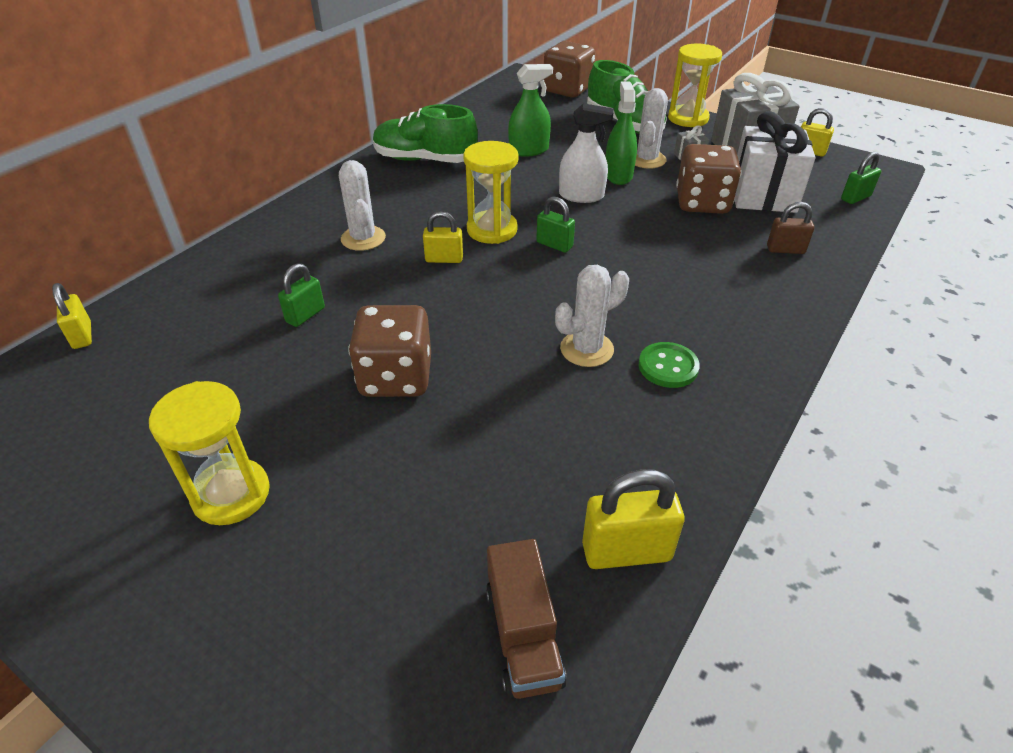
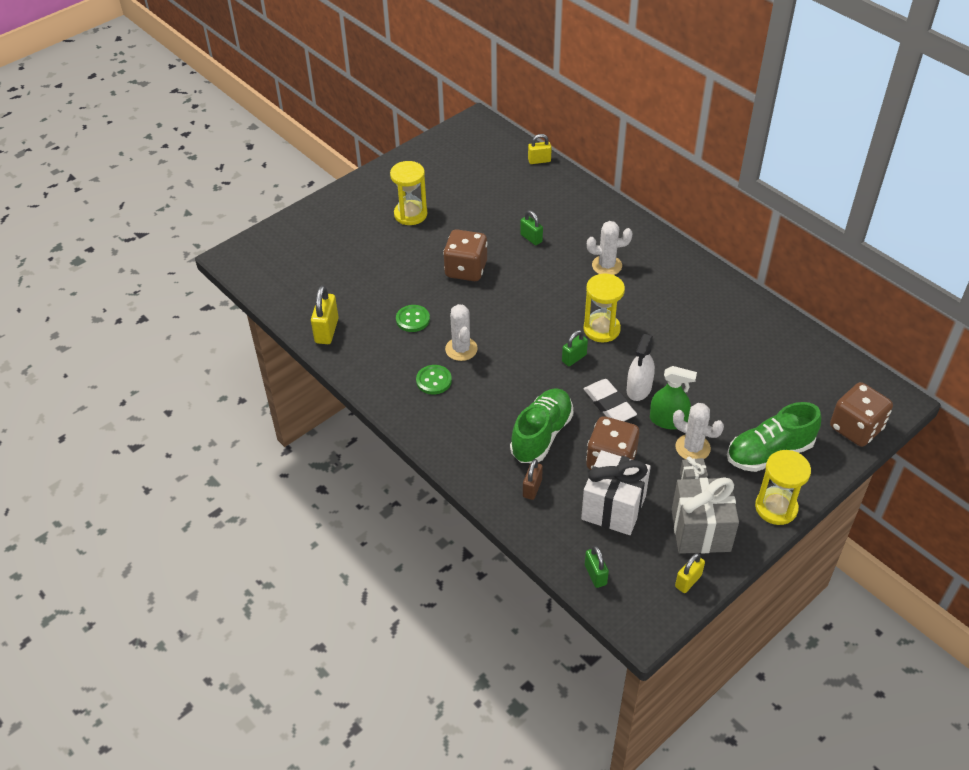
camera: 105 degrees right, 5 degrees up
green shoe [373,104,478,163] -> green shoe moved to [510,388,573,463]
yellow padlock [423,211,463,263] -> none
brown truck [486,539,567,699] -> none
green spray bottle [508,64,553,157] -> none
none -> green button [396,305,430,332]
none -> white eraser [584,379,637,421]

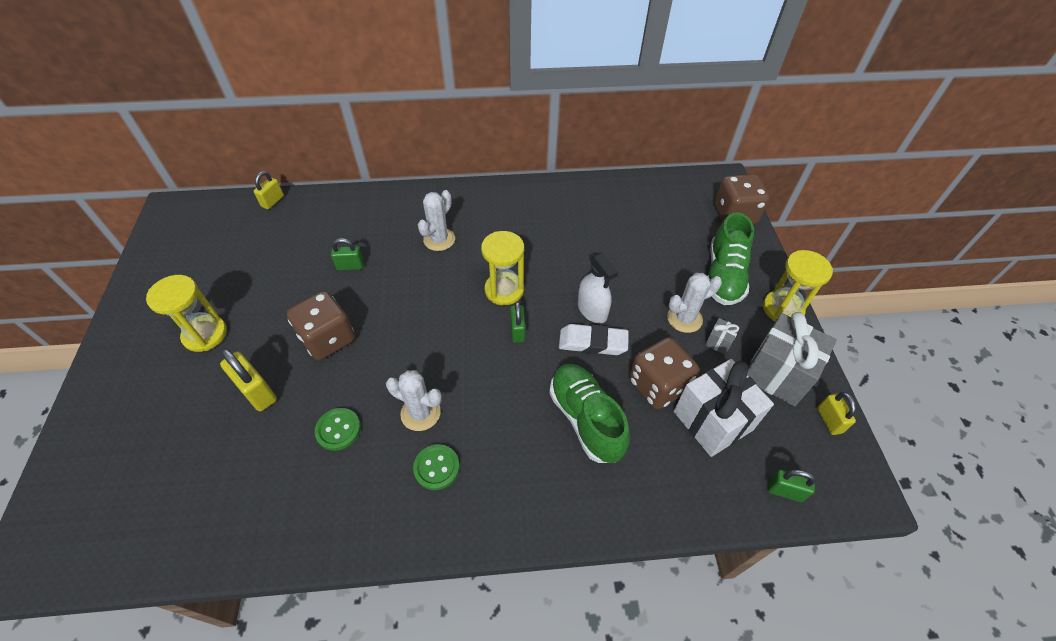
camera: 55 degrees left, 5 degrees up
yellow padlock [311,285,339,344] -> yellow padlock moved to [220,348,277,411]
brown padlock [523,459,543,500] -> none
green spray bottle [650,366,697,429] -> none

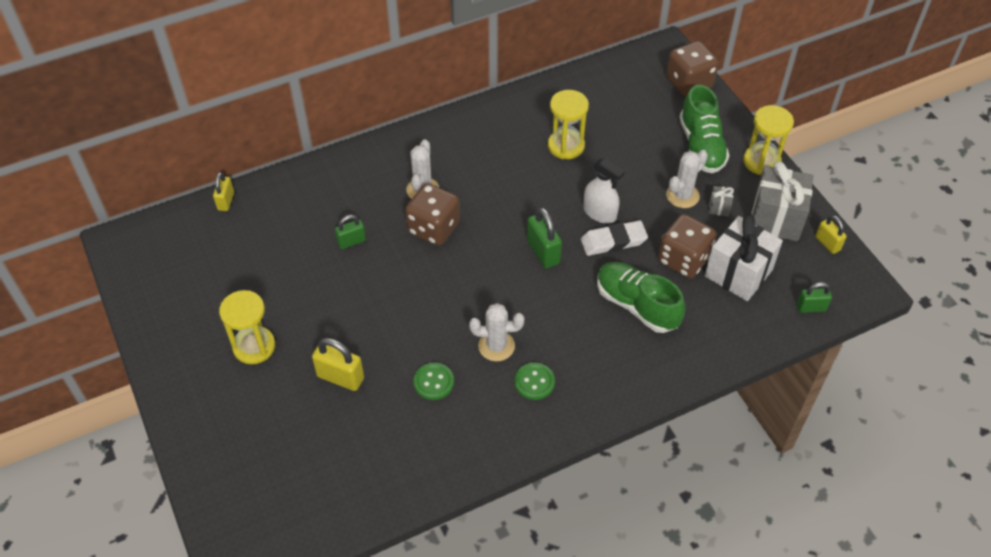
camera: 20 degrees left, 0 degrees up
brown dice [287,291,355,360] -> brown dice moved to [405,183,460,246]
yellow hourglass [481,231,524,305] -> yellow hourglass moved to [548,90,589,159]
green padlock [510,301,525,343] -> green padlock [527,207,562,269], size x1.54

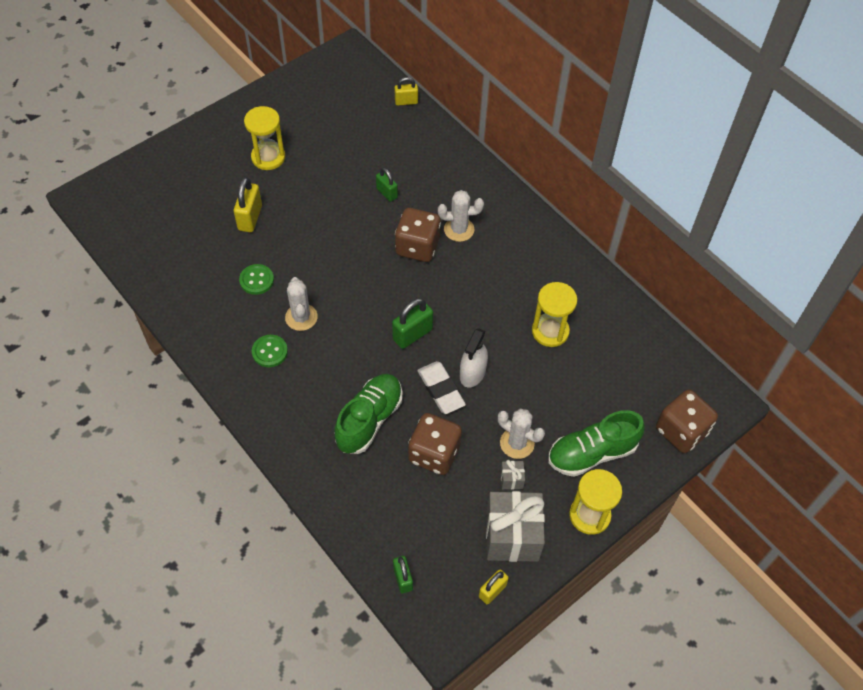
camera: 75 degrees right, 5 degrees up
white gift [705,214,783,301] -> none

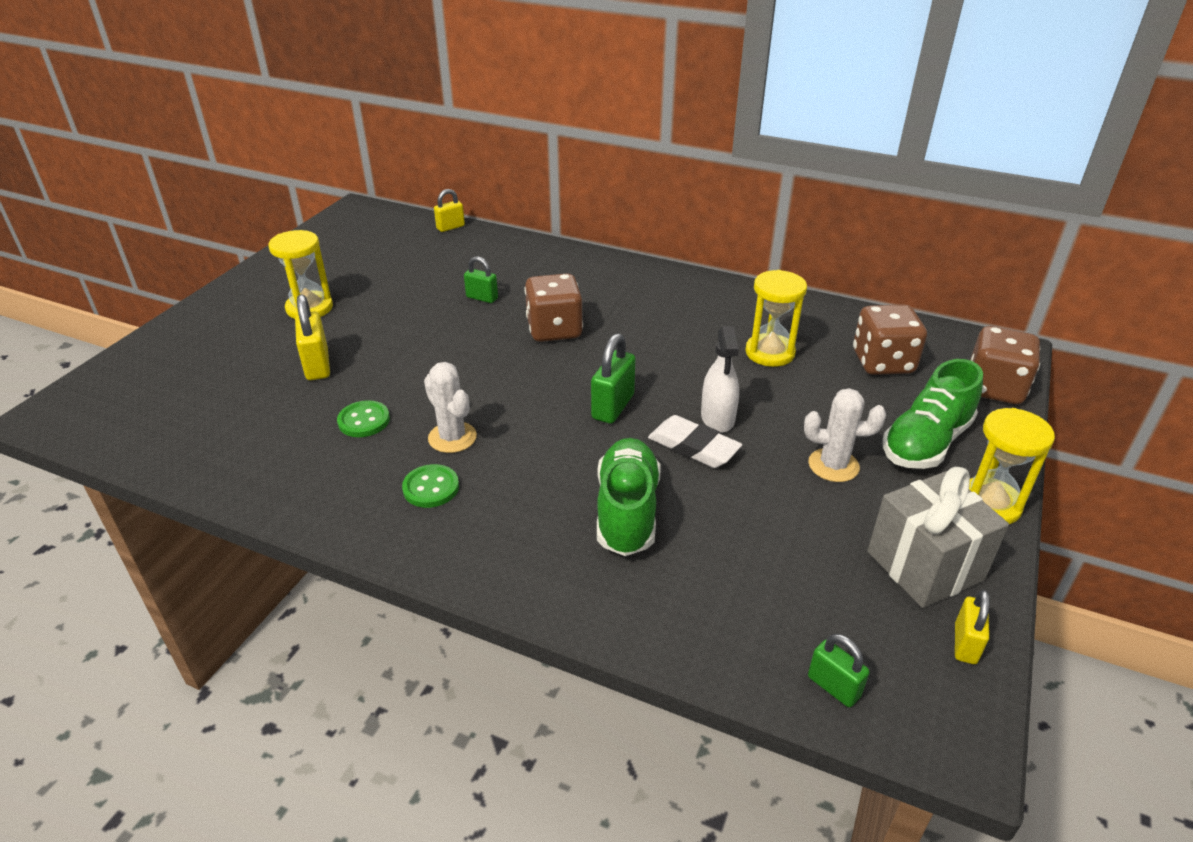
camera: 25 degrees left, 20 degrees down
brown dice [408,413,462,475] -> brown dice moved to [853,304,927,375]
white cactus [438,190,484,242] -> none
grey gift [500,460,525,489] -> none

